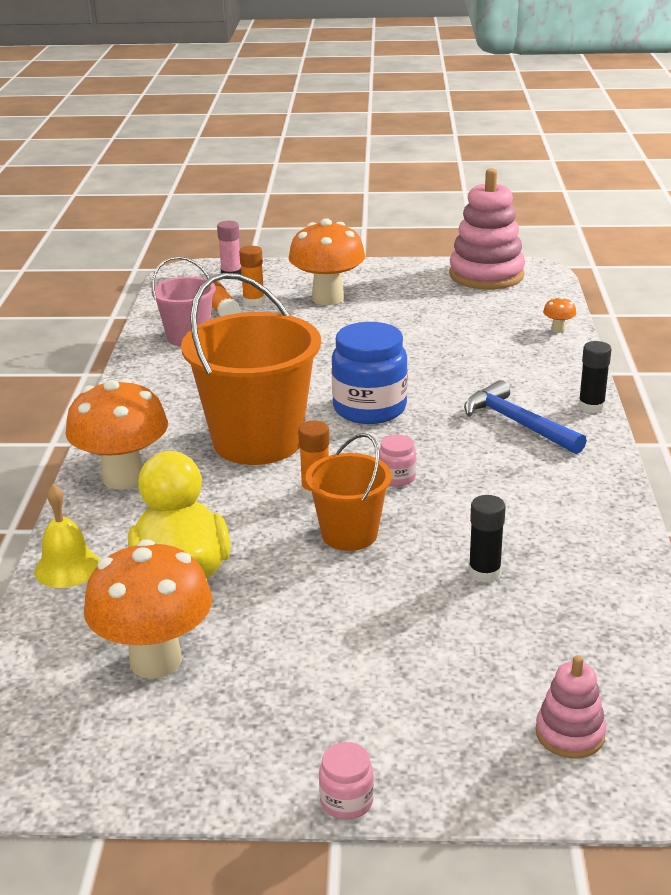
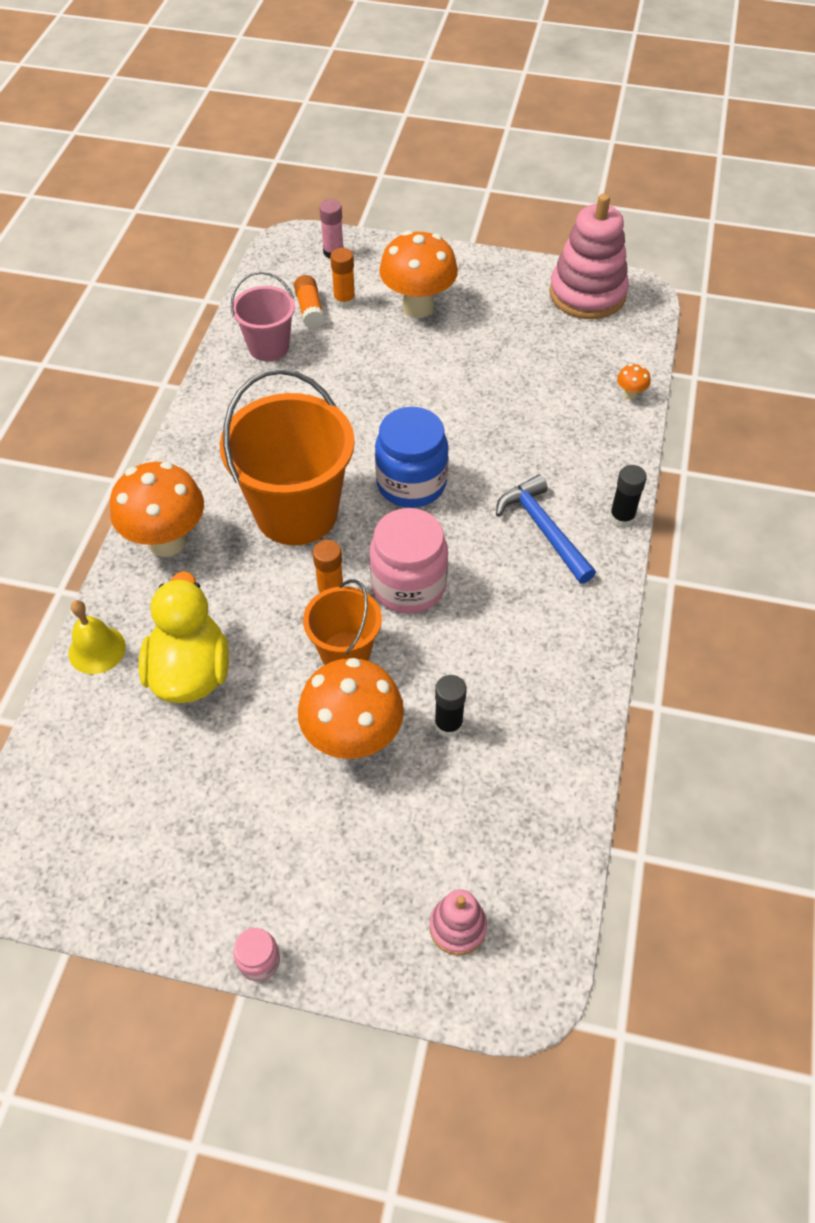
camera: 10 degrees right, 25 degrees up
orange mushroom [84,539,212,679] -> orange mushroom moved to [298,658,404,759]
pink jar [379,434,416,486] -> pink jar [369,508,448,614], size x2.18

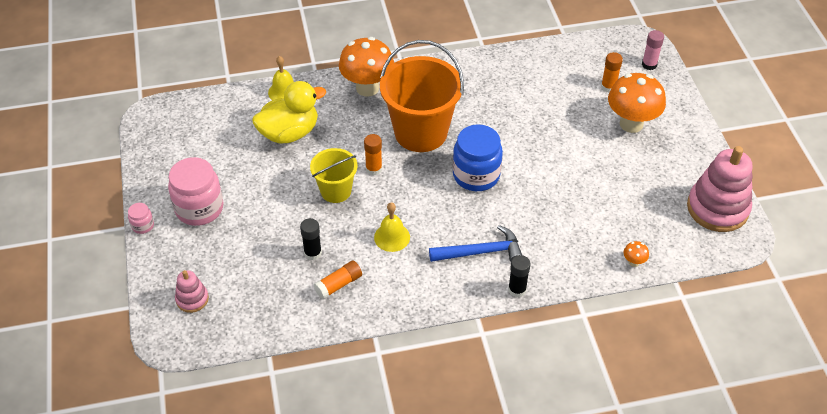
camera: 65 degrees right, 5 degrees down
pink bucket [231,271,295,361] -> none
orange glue stick [294,275,325,329] -> orange glue stick moved to [313,261,362,299]
orange mushroom [298,658,404,759] -> none
orange bucket [303,579,382,665] -> yellow bucket [310,148,358,203]
pink jar [369,508,448,614] -> pink jar moved to [168,157,224,226]
blue hammer [496,475,596,584] -> blue hammer turned 45 degrees clockwise [429,225,522,262]
none -> yellow bell [374,202,410,252]

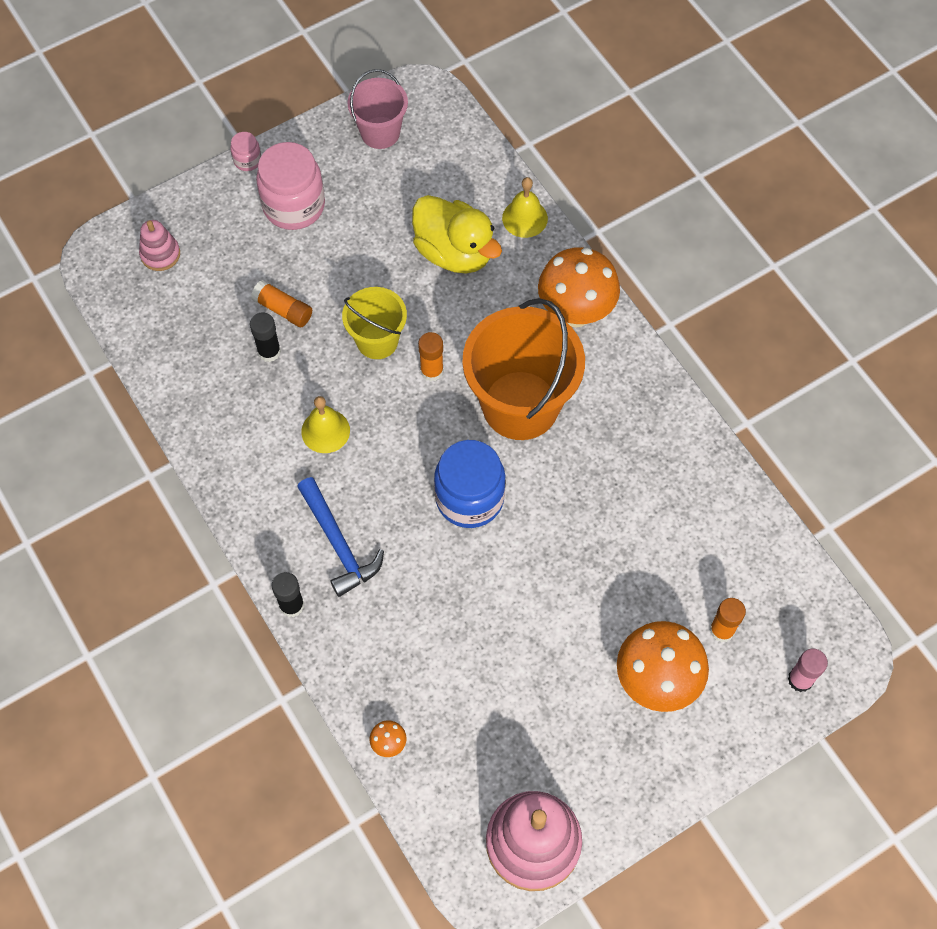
camera: 70 degrees right, 15 degrees up
orange glue stick [313,261,362,299] -> orange glue stick moved to [251,280,312,327]
none -> pink bucket [347,69,408,149]

